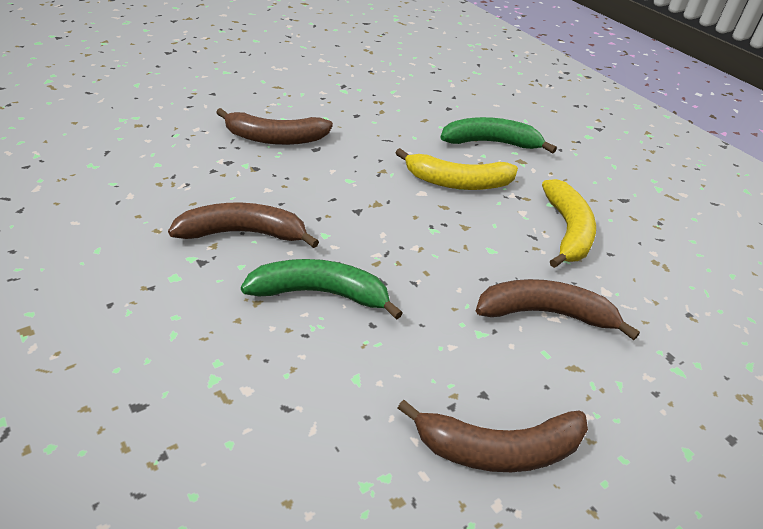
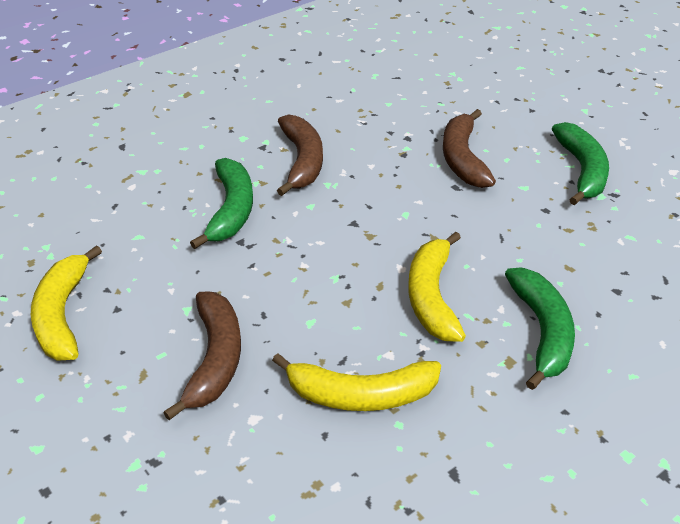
camera: 90 degrees right, 0 degrees up
brown banana [398,400,588,472] -> yellow banana [31,245,102,361]
none -> green banana [552,122,609,205]

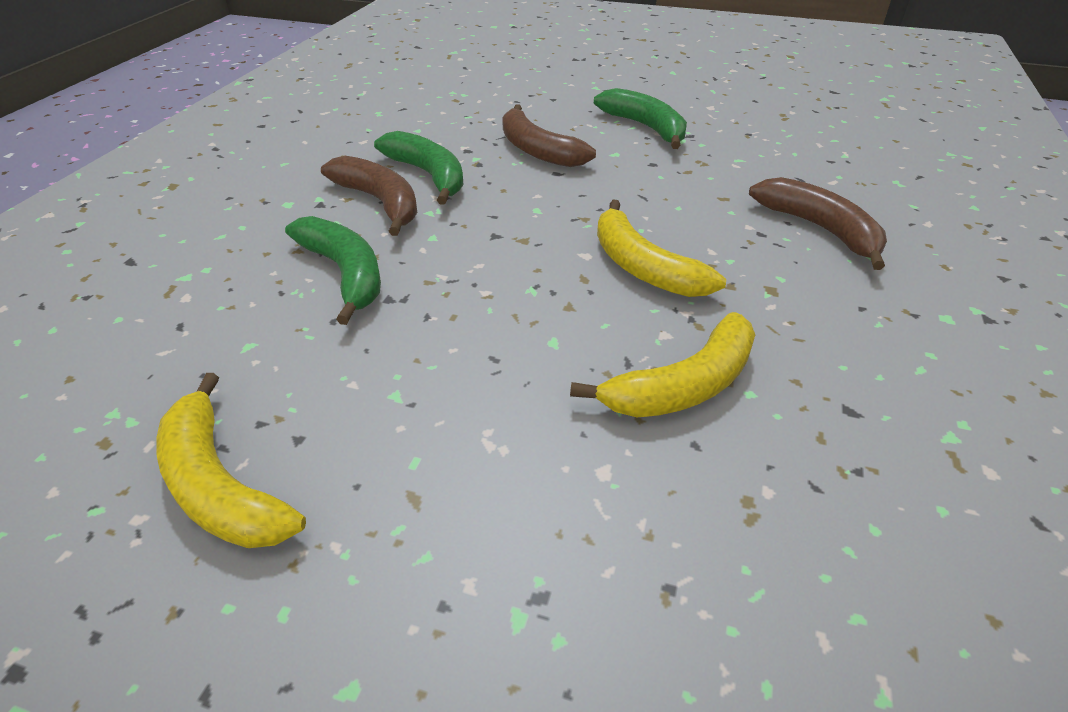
camera: 35 degrees left, 0 degrees up
brown banana [163,292,241,420] -> brown banana moved to [749,177,887,270]
green banana [505,267,575,390] -> green banana moved to [374,131,464,205]

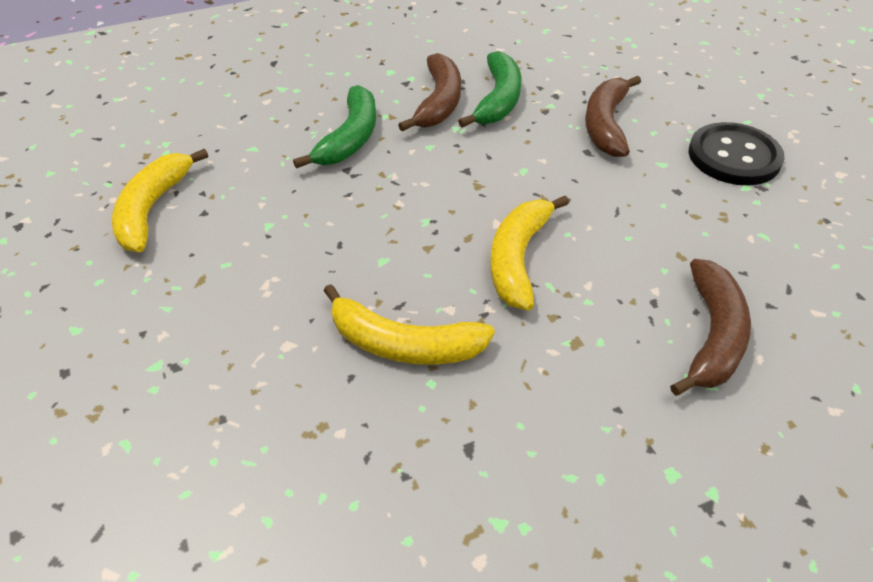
camera: 50 degrees right, 5 degrees up
green banana [594,88,687,149] -> black button [688,122,784,185]

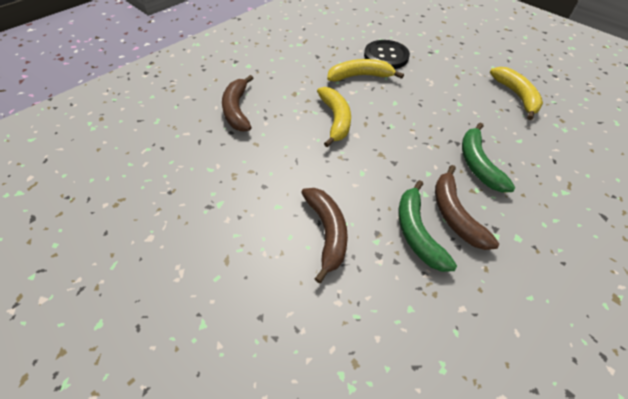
camera: 155 degrees right, 5 degrees up
black button [688,122,784,185] -> black button moved to [364,40,410,69]

